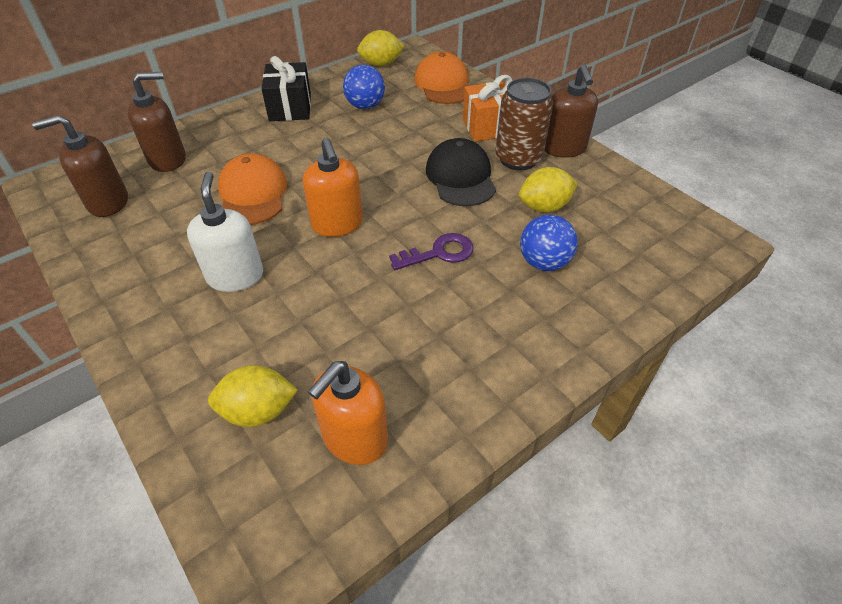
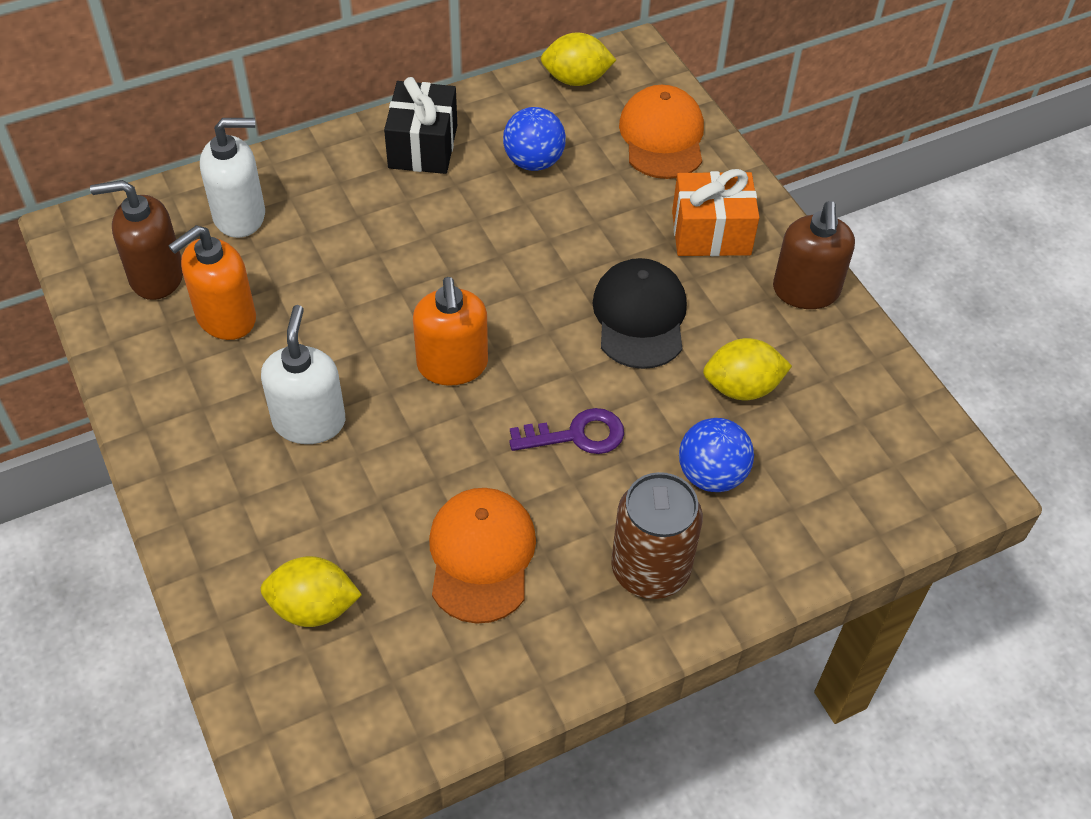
camera: 10 degrees right, 5 degrees up
brown soap dispenser [128,72,186,172] -> white soap dispenser [200,118,265,238]
orange cap [218,154,287,225] -> orange cap moved to [429,488,536,624]
orange soap dispenser [308,361,388,465] -> orange soap dispenser moved to [168,225,256,340]
brown can [496,78,553,171] -> brown can moved to [611,472,703,599]

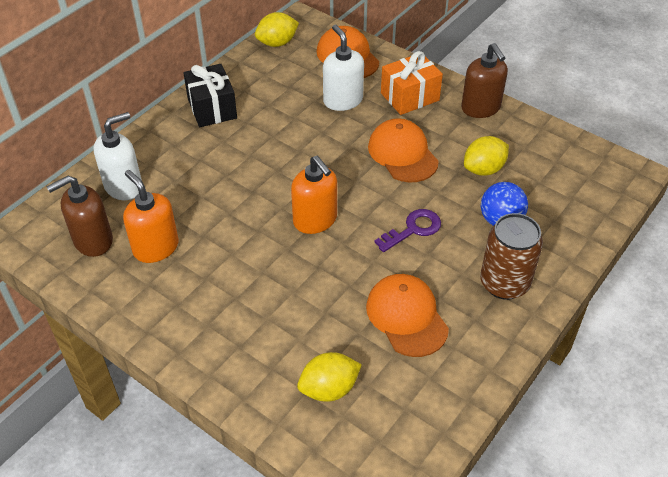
camera: 25 degrees left, 5 degrees down
orange soap dispenser [168,225,256,340] -> orange soap dispenser turned 120 degrees clockwise [123,170,179,263]
white soap dispenser [261,305,345,444] -> white soap dispenser moved to [323,24,364,111]
blue ball [503,107,566,171] -> none
black cap [592,258,687,369] -> orange cap [368,118,439,182]

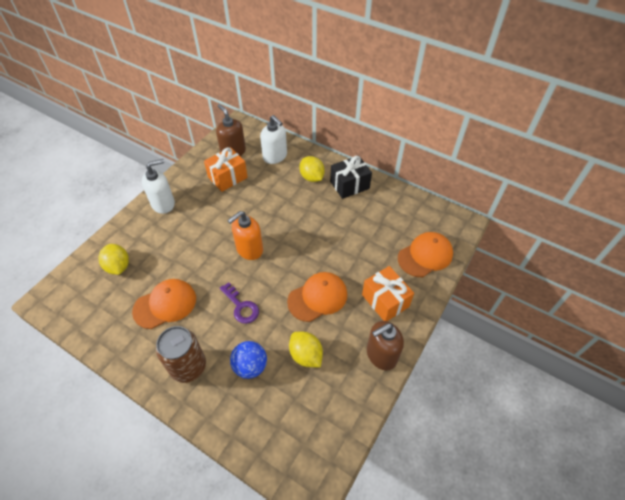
camera: 85 degrees right, 5 degrees up
orange soap dispenser [123,170,179,263] -> orange gift [204,147,248,192]
yellow lemon [255,12,299,47] -> yellow lemon moved to [299,156,325,182]
white soap dispenser [323,24,364,111] -> white soap dispenser moved to [142,159,175,214]

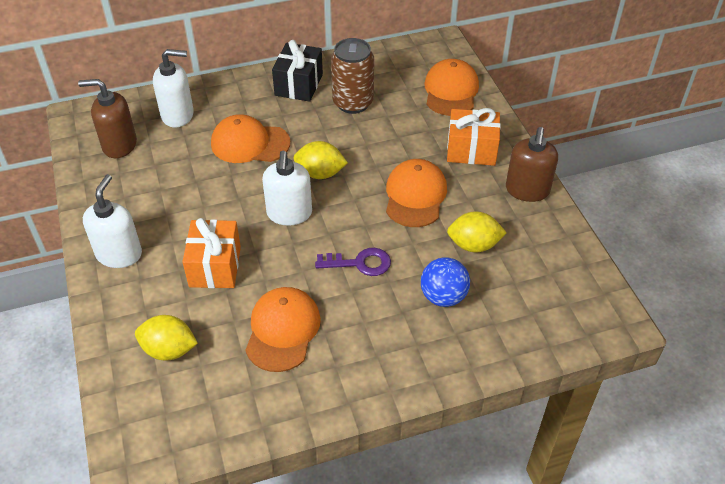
camera: 50 degrees left, 5 degrees down
brown can [156,326,206,383] -> brown can moved to [331,38,374,114]
orange gift [204,147,248,192] -> orange gift moved to [182,218,241,288]
orange soap dispenser [227,211,263,260] -> white soap dispenser [262,151,312,226]
yellow lemon [299,156,325,182] -> yellow lemon moved to [293,141,348,179]
none -> orange cap [211,114,290,163]

